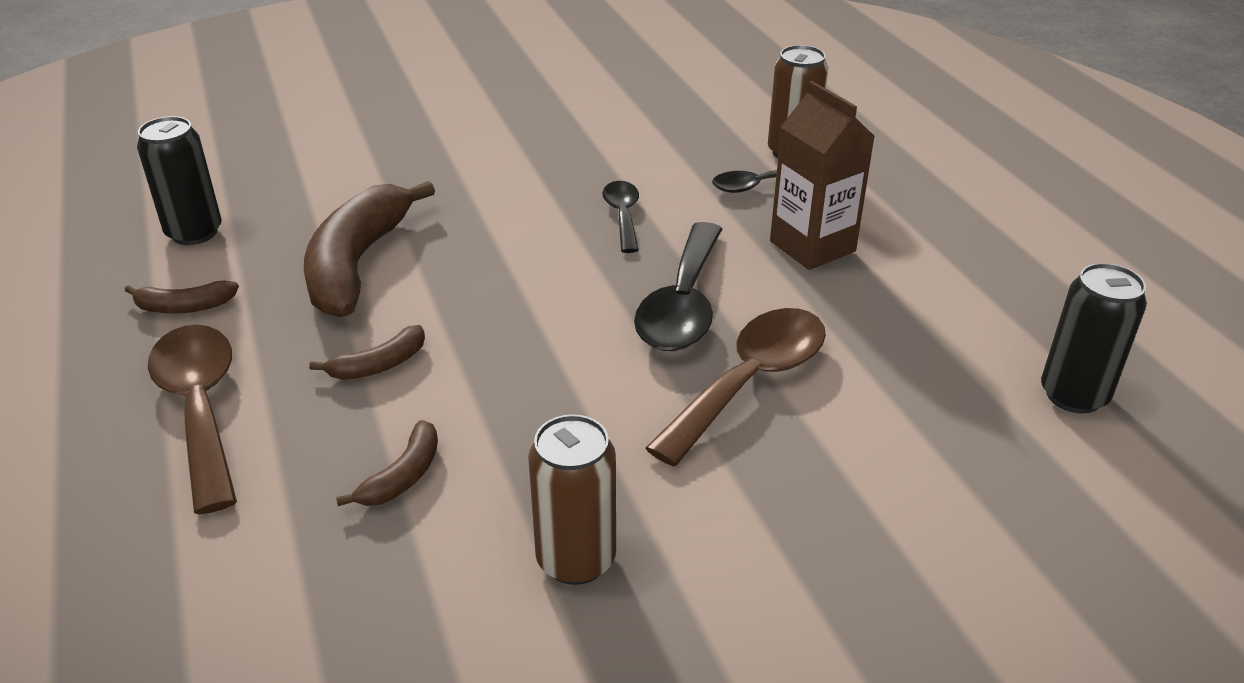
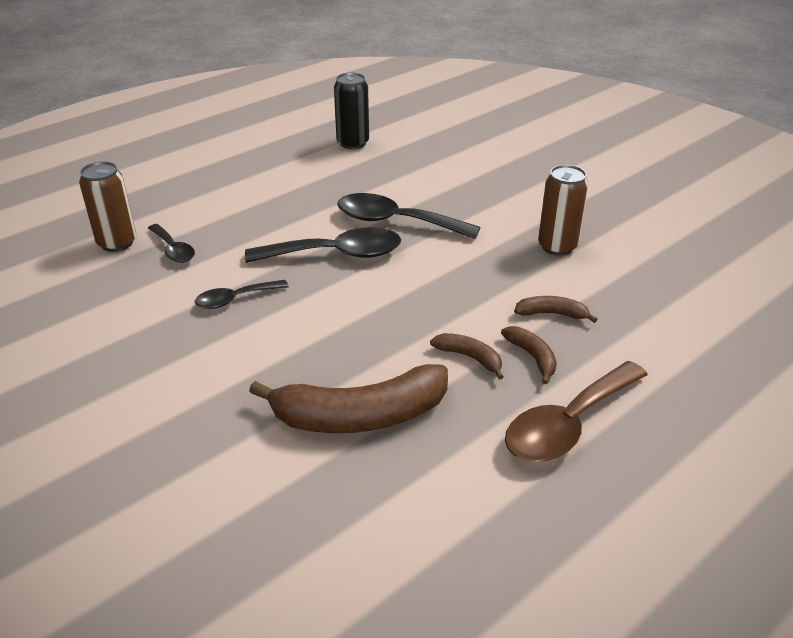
camera: 110 degrees left, 0 degrees up
brown banana [125,280,239,314] -> brown banana moved to [501,326,557,384]
black can [137,116,222,245] -> none
brown spoon [645,308,826,466] -> black spoon [337,193,481,239]
brown carton [770,81,875,270] -> none

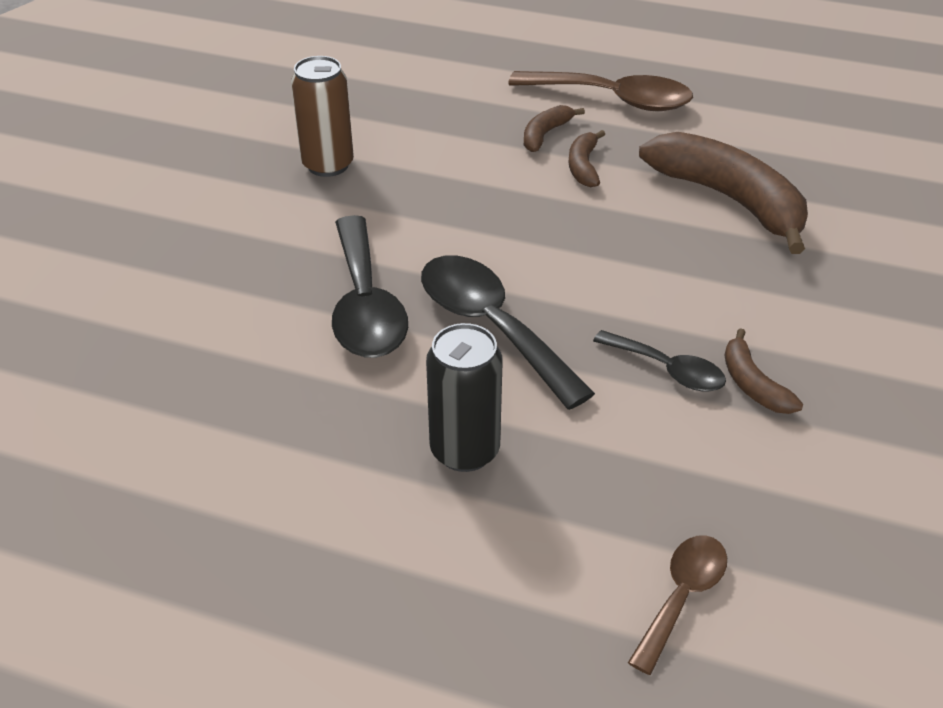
camera: 120 degrees left, 5 degrees up
brown can [79,161,136,252] -> brown spoon [628,535,727,675]
black spoon [148,224,195,263] -> none
black can [334,72,369,149] -> black can moved to [426,323,503,472]
brown banana [514,296,598,323] -> brown banana moved to [725,328,803,414]

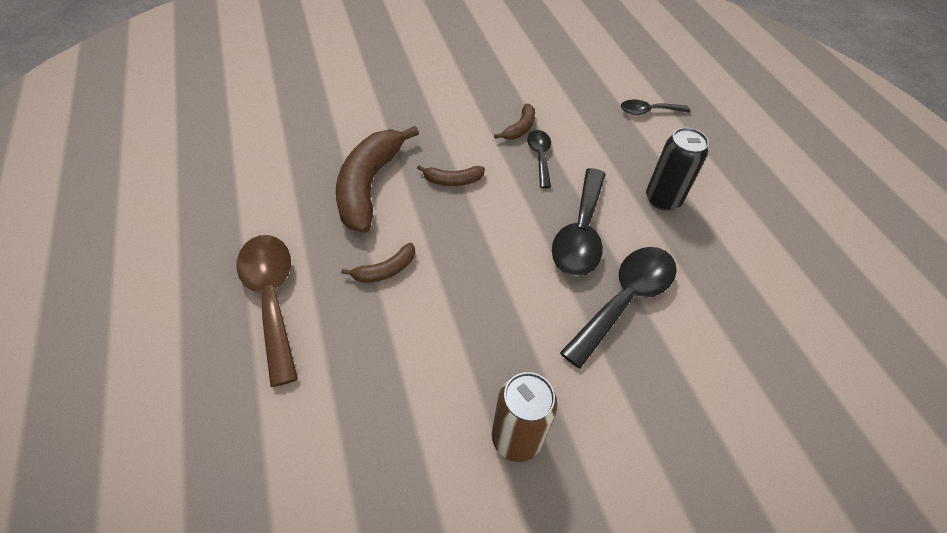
camera: 130 degrees left, 10 degrees up
brown banana [524,105,585,152] -> brown banana moved to [417,165,485,186]
brown spoon [628,535,727,675] -> black spoon [621,99,690,115]

